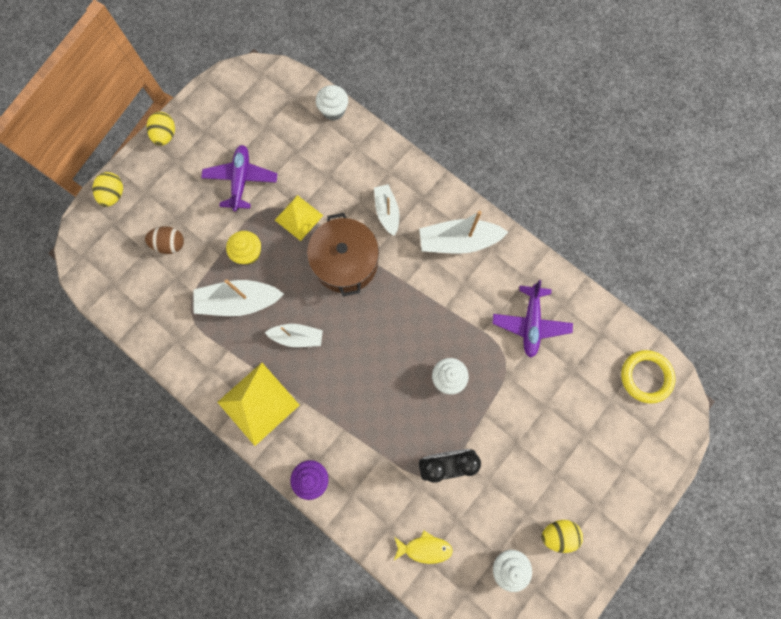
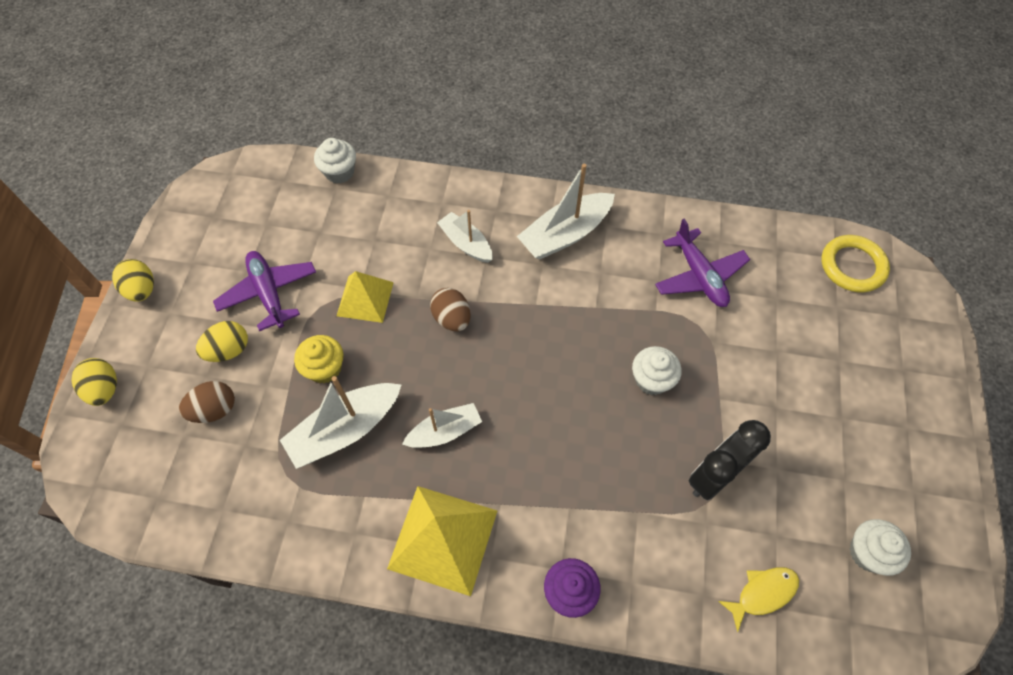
camera: 30 degrees left, 15 degrees down
brown pot [307,213,379,296] -> brown egg [430,288,471,331]
yellow egg [542,520,583,553] -> yellow egg moved to [196,321,248,362]

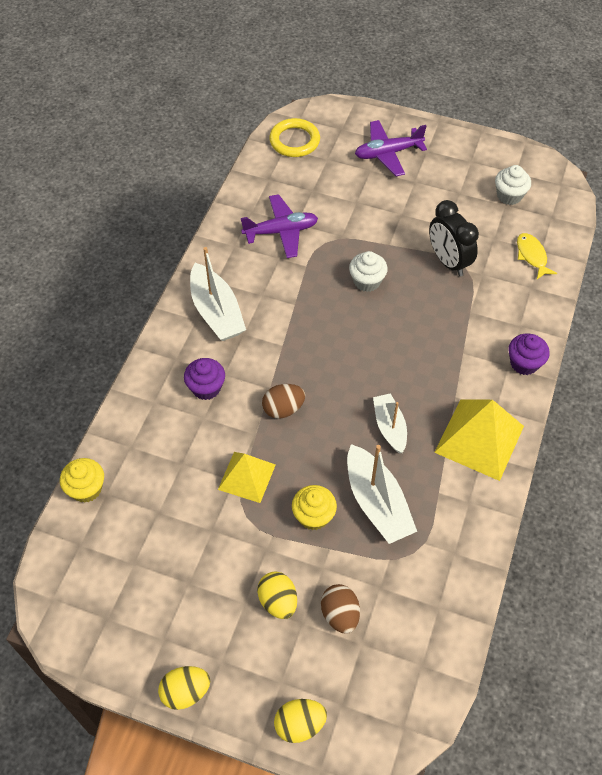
camera: 80 degrees left, 5 degrees down
purple plane [213,251,316,331] -> purple plane moved to [355,120,427,176]
white cupcake [314,138,356,184] -> yellow cupcake [60,458,104,503]
white boat [437,210,493,263] -> purple cupcake [184,358,225,400]

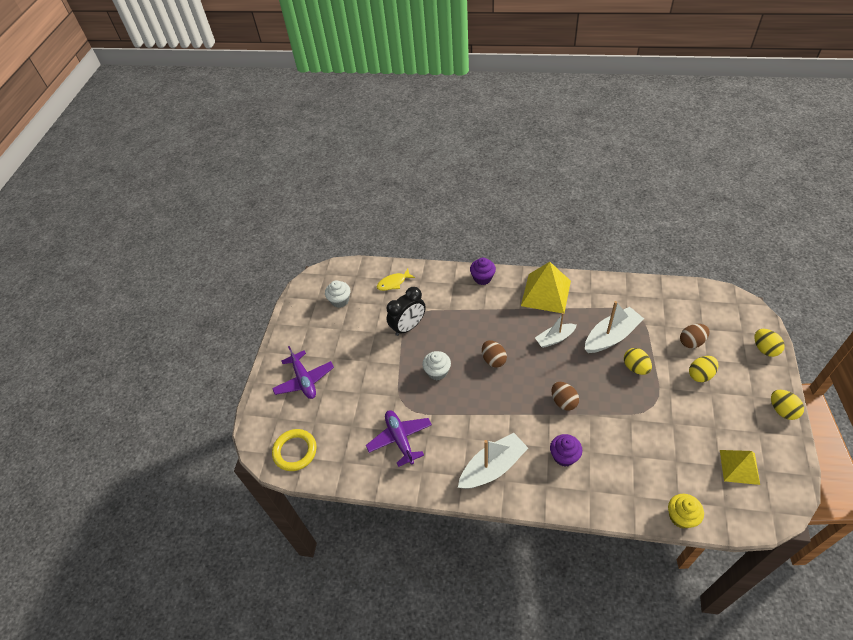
camera: 95 degrees left, 5 degrees down
yellow pyramid [218,452,276,503] -> yellow pyramid moved to [720,450,760,485]
yellow cupcake [292,485,337,530] -> yellow egg [624,348,652,375]
none -> brown egg [482,340,507,368]

